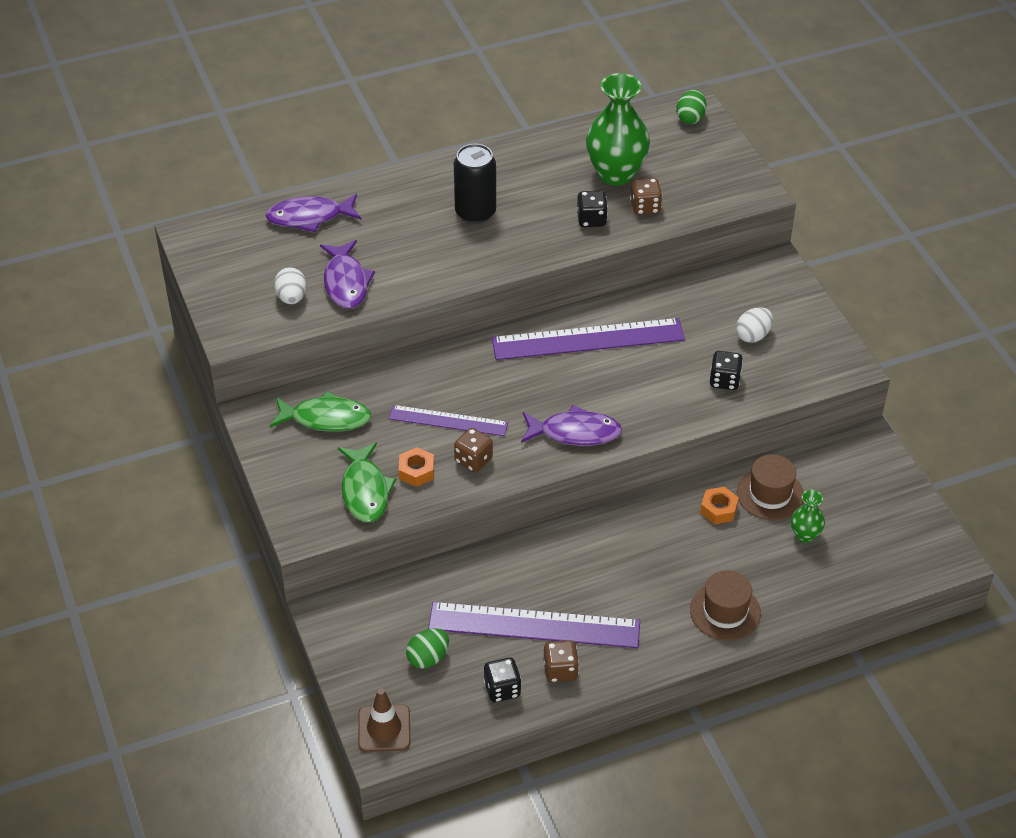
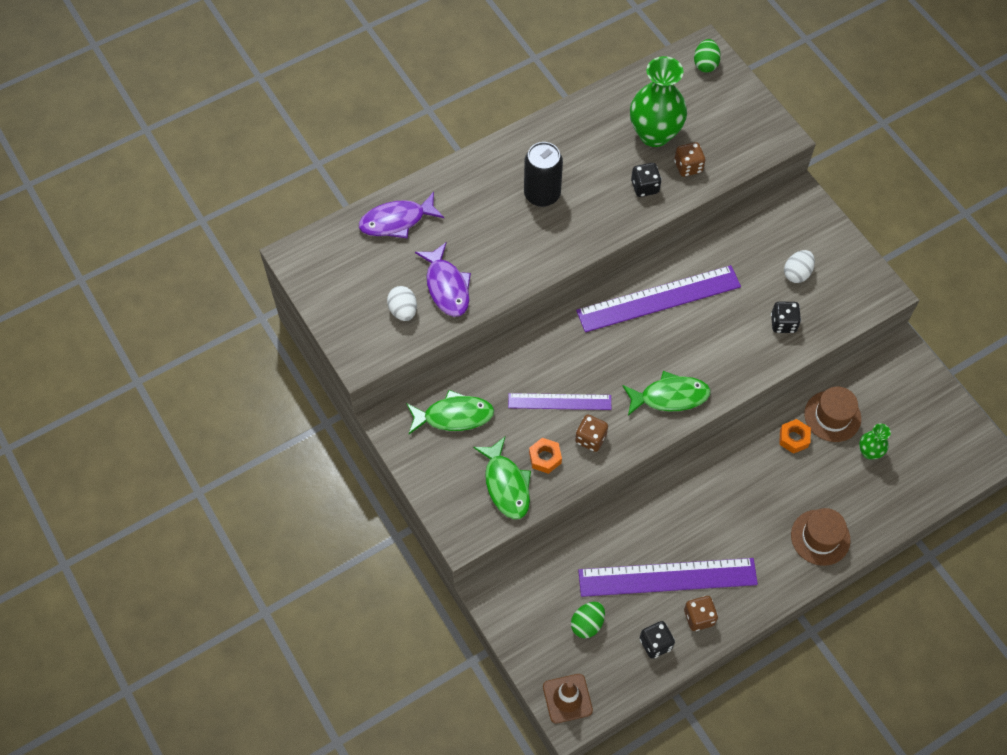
camera: 10 degrees left, 15 degrees up
purple fish [521,405,622,446] -> green fish [622,371,711,416]

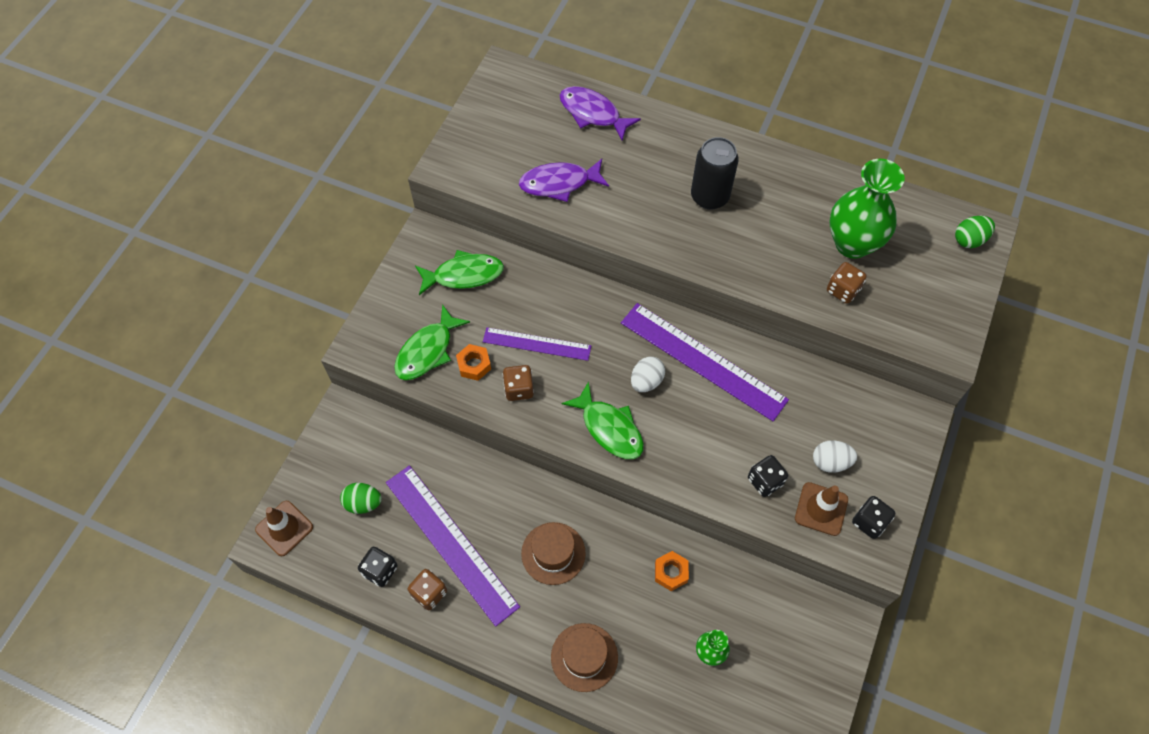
camera: 55 degrees right, 0 degrees up
white egg [387,286,417,321] -> white egg moved to [631,357,665,392]
green fish [406,390,494,434] -> green fish turned 60 degrees counterclockwise [415,250,504,295]
purple fish [415,242,471,317] -> purple fish turned 45 degrees clockwise [519,159,609,202]
purple ruler [508,393,611,410] -> purple ruler turned 45 degrees counterclockwise [483,327,591,361]
black dice [631,163,662,197] -> black dice moved to [852,496,895,539]
brown hat [804,387,861,442] -> brown hat moved to [521,522,586,585]
none -> brown traffic cone [795,482,848,536]

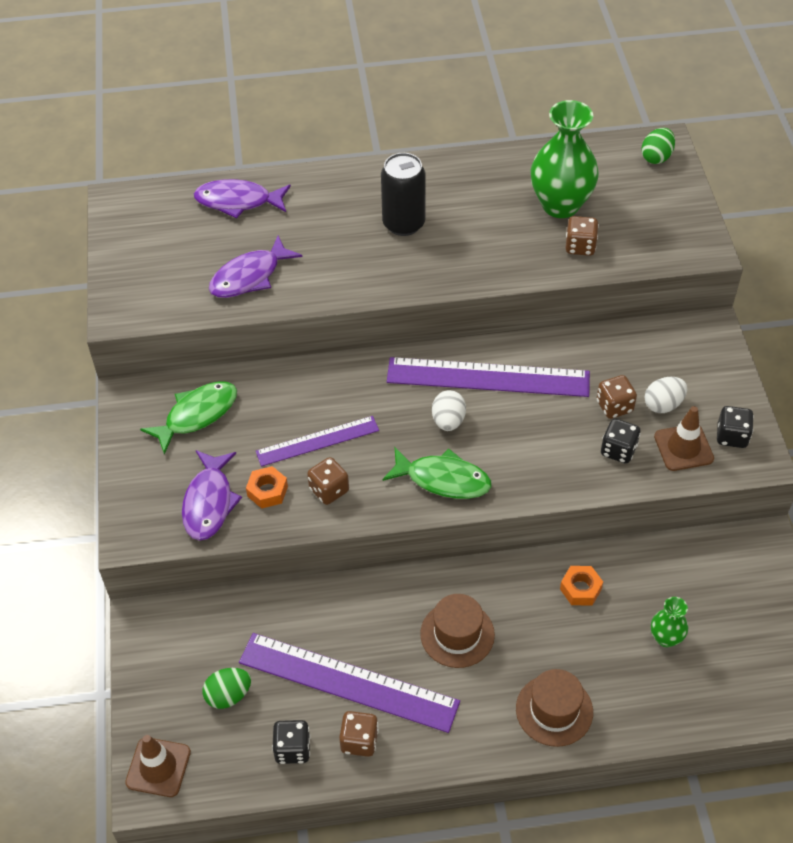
camera: 30 degrees left, 10 degrees down
green fish [394,304,470,380] -> purple fish [182,450,242,541]
none -> brown dice [597,375,637,419]

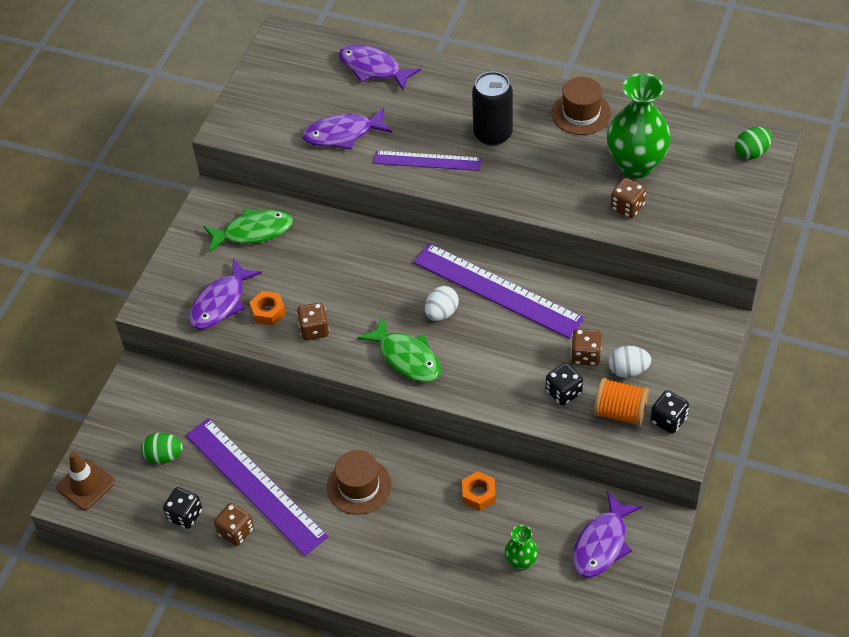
camera: 30 degrees right, 0 degrees up
purple ruler [256,416,379,466] -> purple ruler moved to [374,151,481,171]
brown hat [516,669,593,747] -> brown hat moved to [551,77,611,135]
brown traffic cone [654,406,714,471] -> orange spool [594,378,649,426]
none -> purple fish [573,491,642,578]

